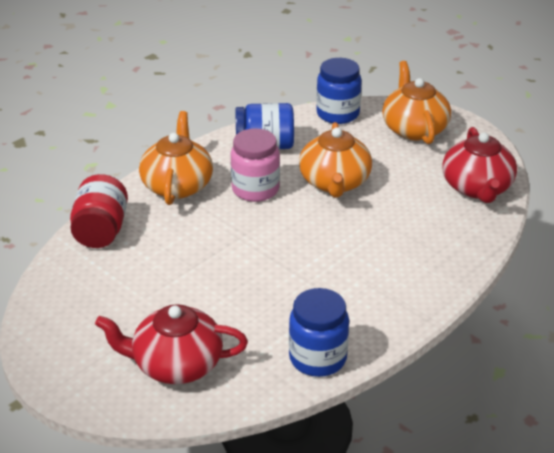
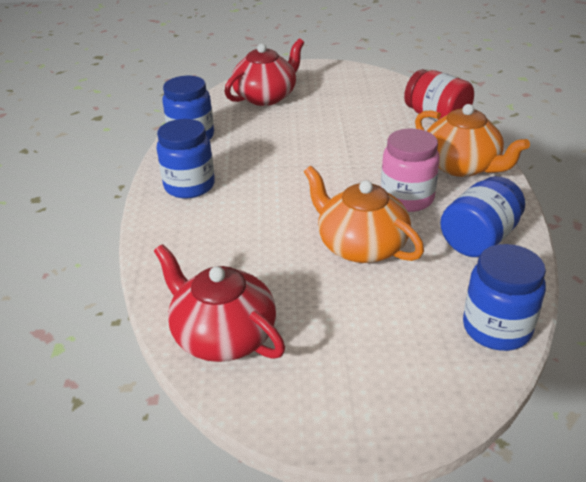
camera: 135 degrees right, 0 degrees up
orange teapot [382,61,451,144] -> none
none -> blue jar [157,119,215,199]

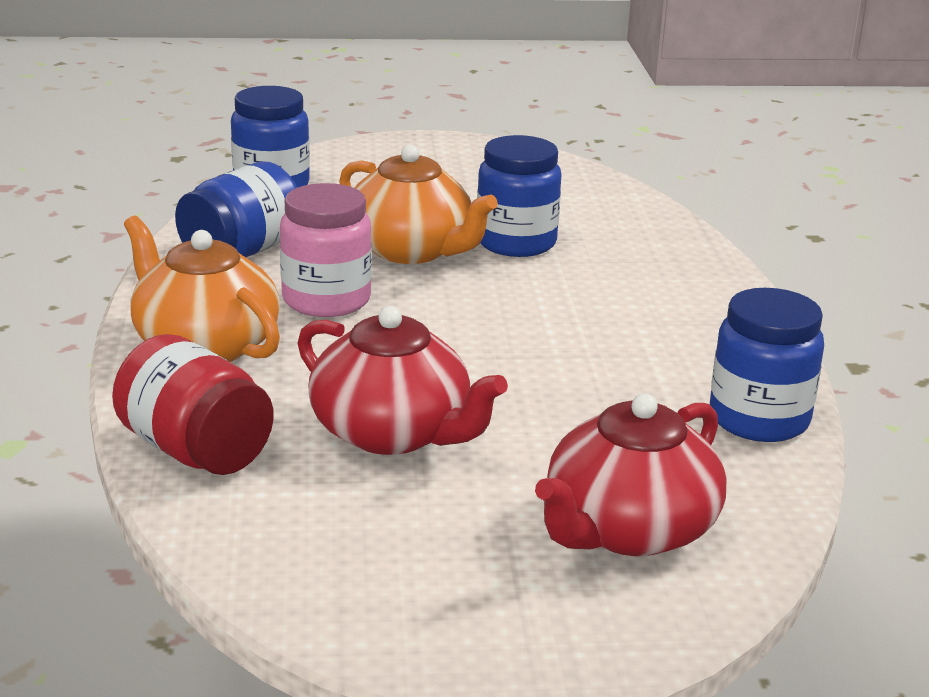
camera: 175 degrees right, 10 degrees down
red teapot [154,244,285,362] -> red teapot moved to [298,306,508,455]
blue jar [157,119,215,199] -> blue jar moved to [477,135,562,257]

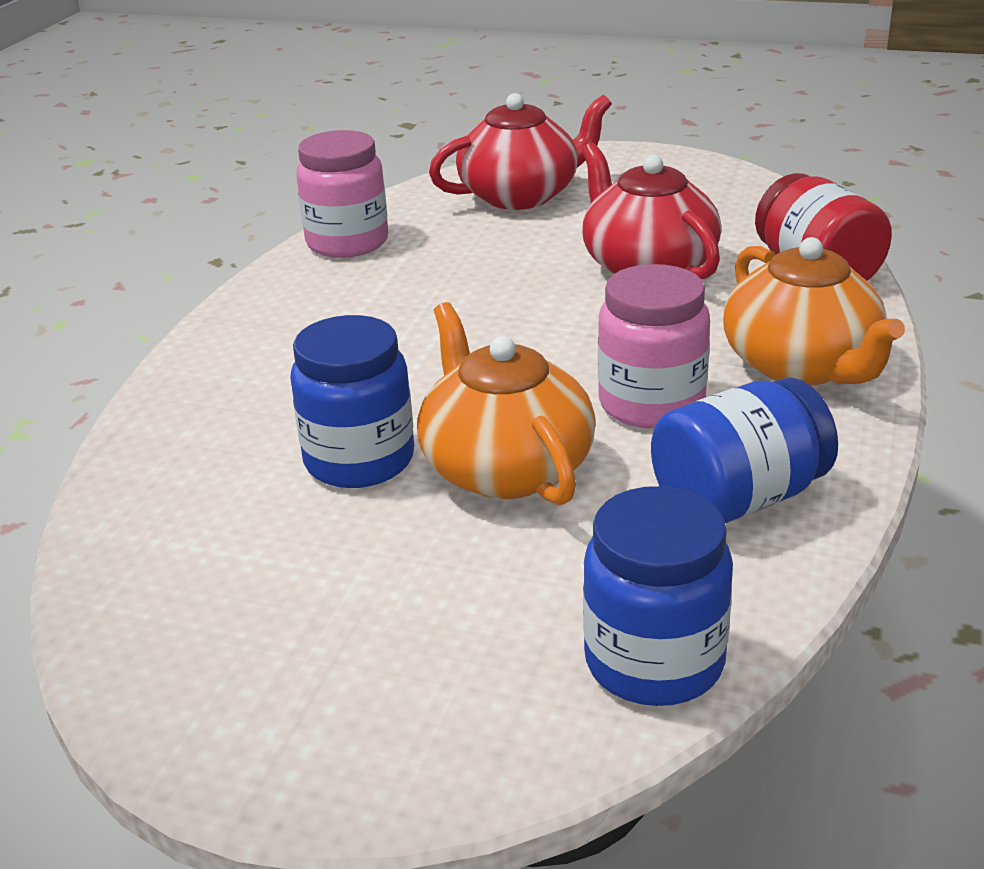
camera: 155 degrees left, 5 degrees up
blue jar [710,288,824,442] -> pink jar [296,130,388,258]

